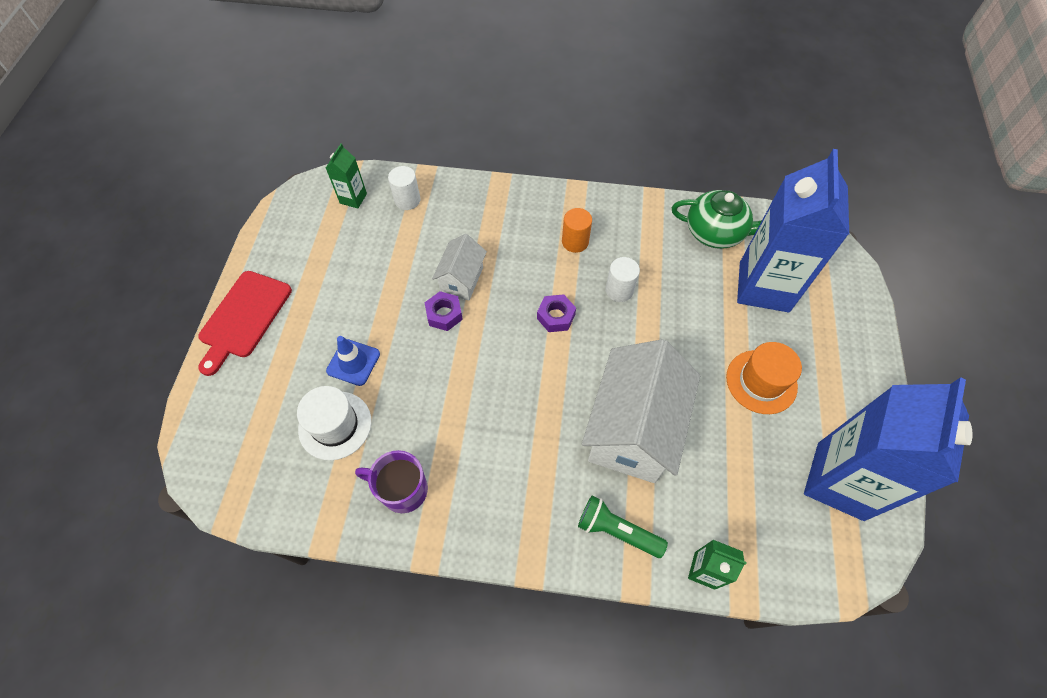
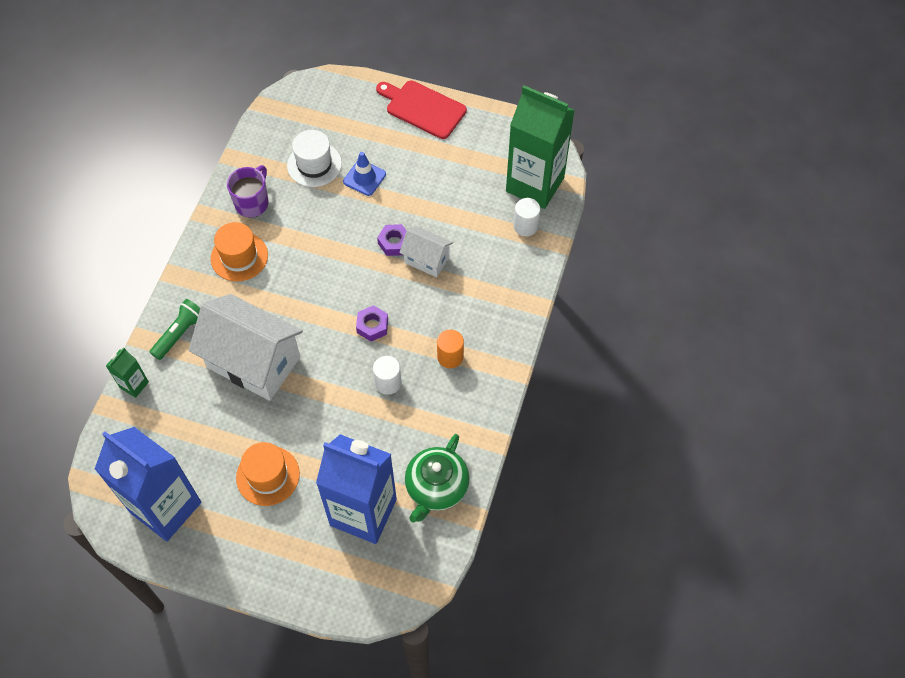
camera: 100 degrees right, 0 degrees up
green carton [326,144,367,209] -> green carton [506,85,575,209], size x2.31
none -> orange hat [211,222,268,282]

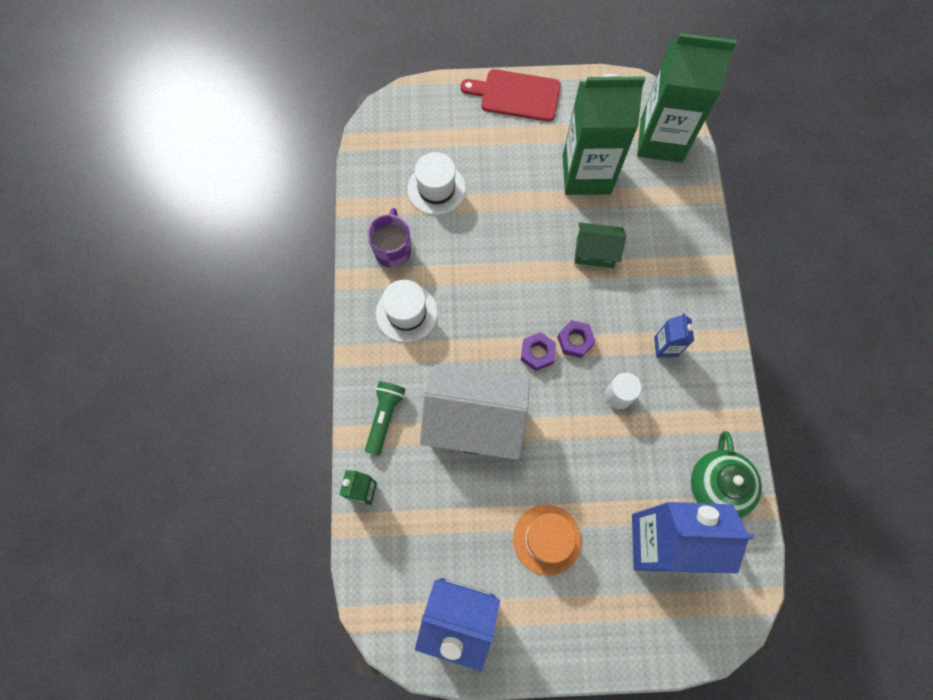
camera: 20 degrees left, 10 degrees up
orange hat [211,222,268,282] -> white hat [376,280,438,342]
blue traffic cone [343,152,386,196] -> none
purple nut [377,224,407,256] -> purple nut moved to [521,332,556,371]
white house [399,226,453,277] -> green house [574,222,626,268]
orange cylinder [437,330,464,368] -> blue carton [654,313,694,357]
white cylinder [514,198,540,236] -> none
none -> green carton [563,74,645,195]

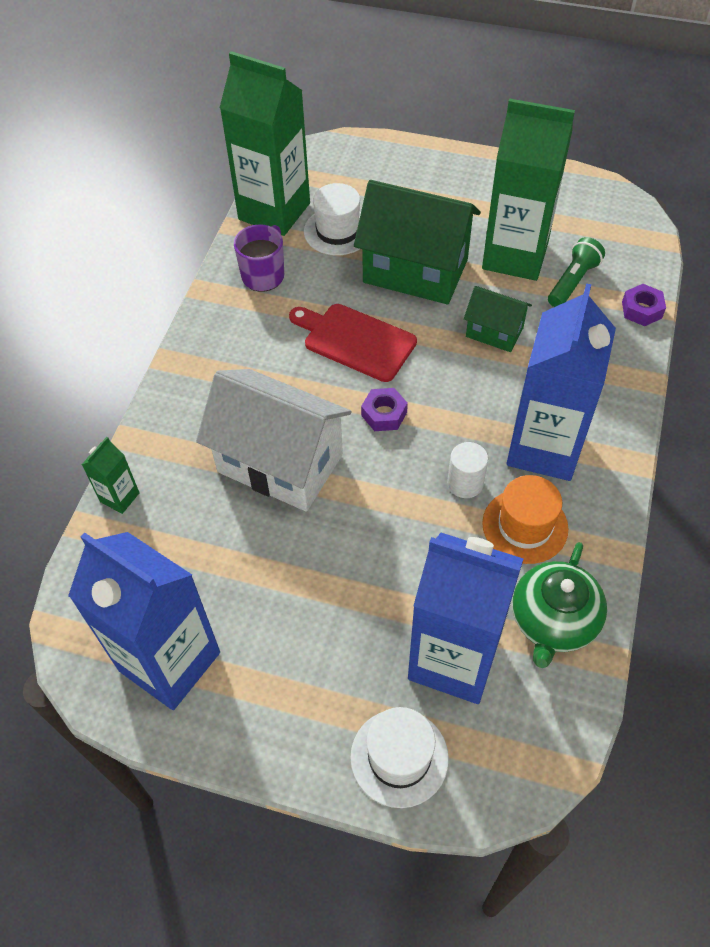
camera: 20 degrees right, 15 degrees down
green flashlight [365,381,406,456] -> green flashlight moved to [548,237,605,307]
white hat [376,280,438,342] -> white hat moved to [350,707,449,808]
red cutting board [461,69,561,122] -> red cutting board moved to [289,304,417,382]
orange hat [513,505,581,576] -> orange hat moved to [482,475,568,564]
purple nut [557,320,596,358] -> purple nut moved to [622,284,666,326]
green carton [637,33,737,163] -> green carton moved to [220,51,310,236]
blue carton [654,313,694,357] -> blue carton [506,283,616,481], size x2.31
none -> green house [354,180,481,304]

